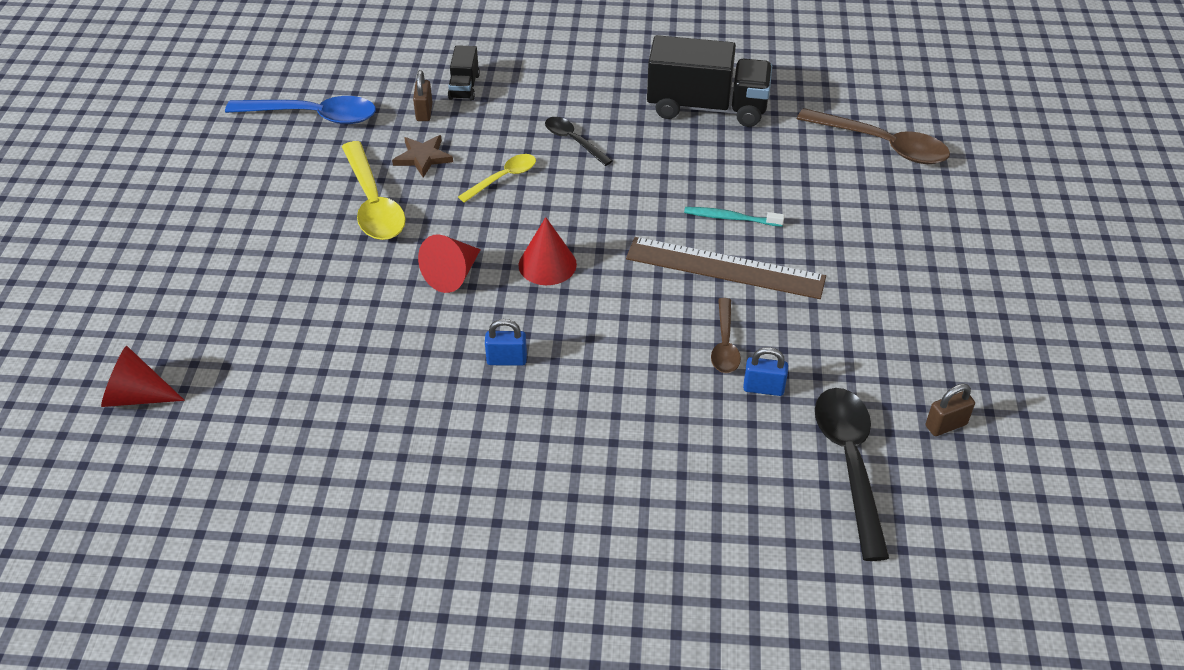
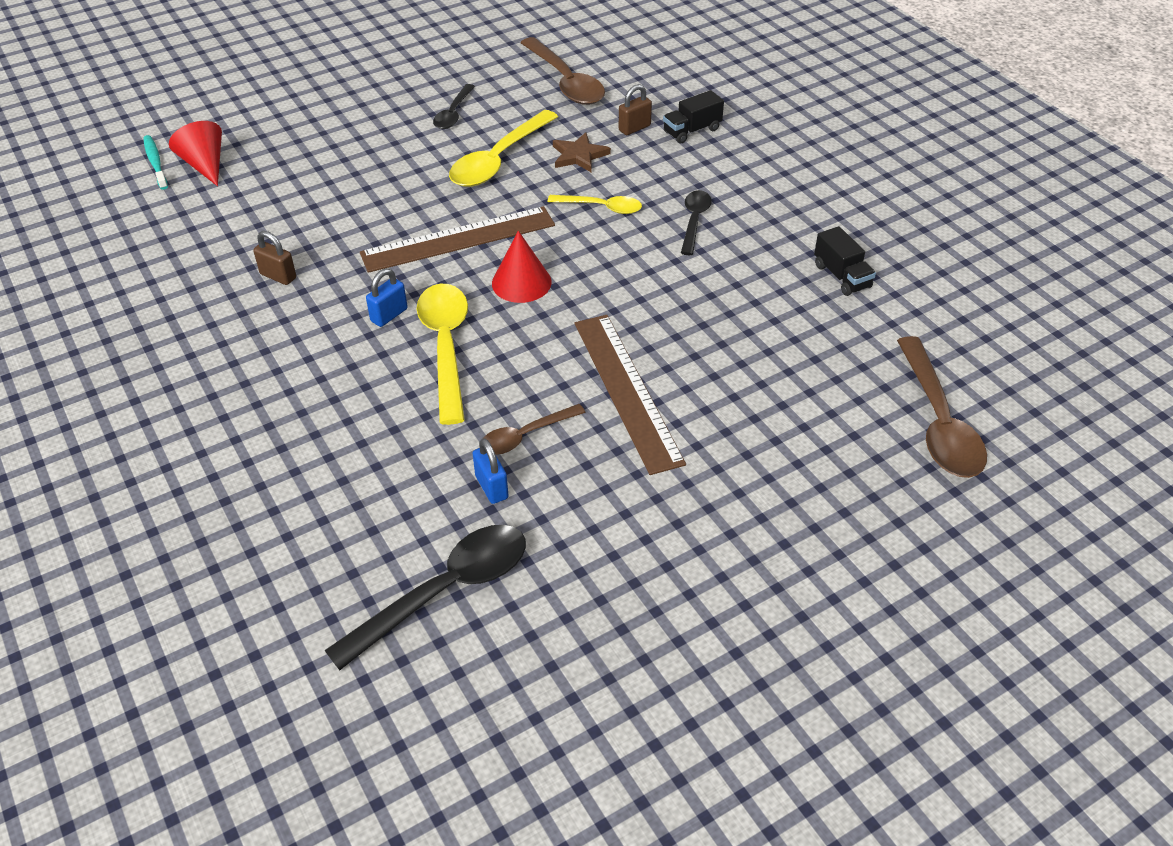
camera: 55 degrees right, 0 degrees up
blue spoon [225,96,376,124] -> brown spoon [520,37,605,105]
red cone [418,234,481,293] -> brown ruler [360,206,555,273]
blue padlock [485,319,527,366] -> blue padlock turned 75 degrees clockwise [366,268,408,327]
black truck [647,35,772,127] -> black truck [814,226,876,296], size x0.48
turquoise toothbrush [684,207,785,227] -> turquoise toothbrush moved to [143,135,168,190]
brown padlock [926,383,975,436] -> brown padlock moved to [253,231,296,285]
none -> yellow spoon [417,284,468,425]
none -> black spoon [433,84,475,129]

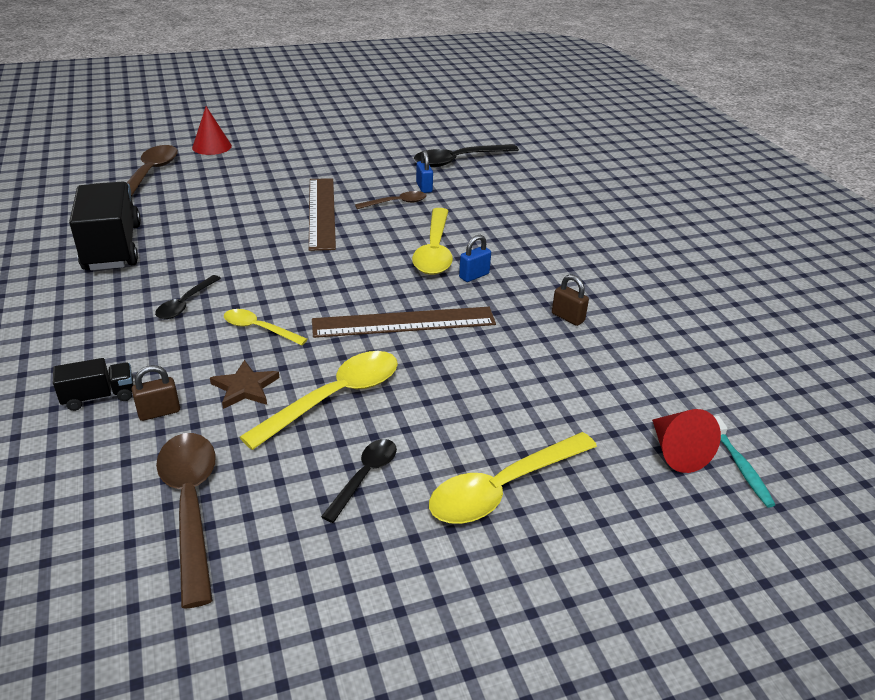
camera: 170 degrees left, 10 degrees down
red cone [492,231,552,303] -> red cone moved to [192,106,232,155]
black truck [814,226,876,296] -> black truck [69,182,141,271], size x2.08
none -> yellow spoon [429,432,597,524]

